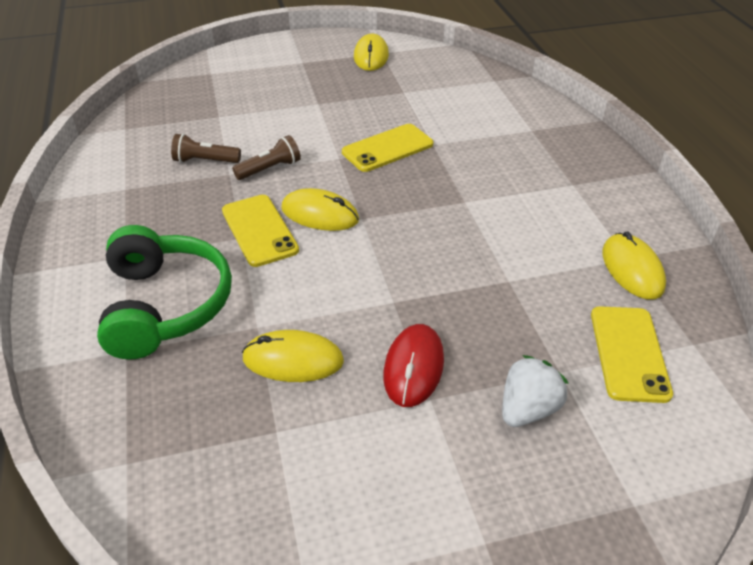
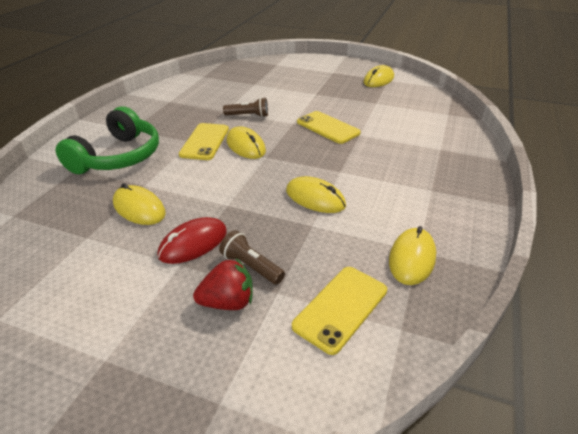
camera: 35 degrees right, 5 degrees down
brown flashlight [171,134,241,163] -> brown flashlight moved to [219,230,285,285]
yellow phone [342,124,433,172] -> yellow phone turned 45 degrees clockwise [297,111,361,144]
white strawberry [502,355,568,427] -> red strawberry [193,259,253,310]
none -> yellow mouse [286,176,346,213]

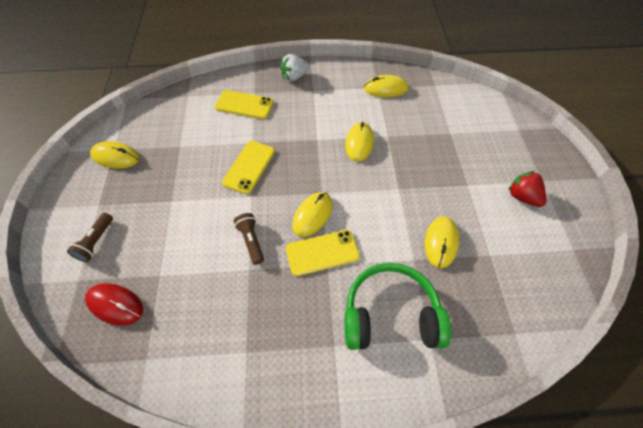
camera: 115 degrees left, 20 degrees up
red mouse [157,217,227,264] -> red mouse moved to [85,283,143,325]
red strawberry [193,259,253,310] -> red strawberry moved to [508,171,546,207]
brown flashlight [219,230,285,285] -> brown flashlight moved to [67,213,113,262]
yellow phone [292,267,387,355] -> yellow phone moved to [215,90,274,119]
none -> white strawberry [280,54,310,81]

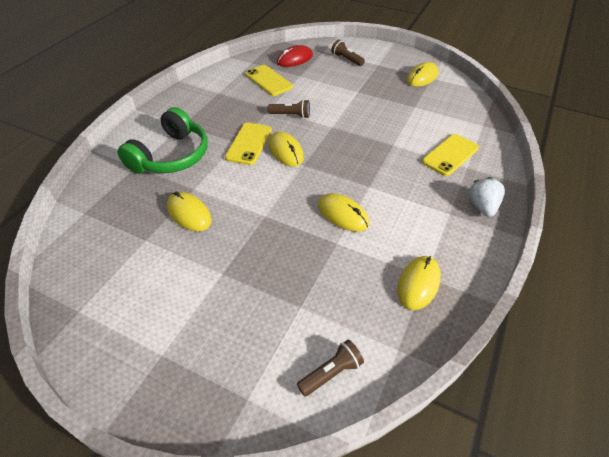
camera: 120 degrees right, 10 degrees down
yellow phone [222,141,275,194] -> yellow phone moved to [245,65,293,96]
red strawberry [508,171,546,207] -> none
none -> brown flashlight [297,340,364,397]

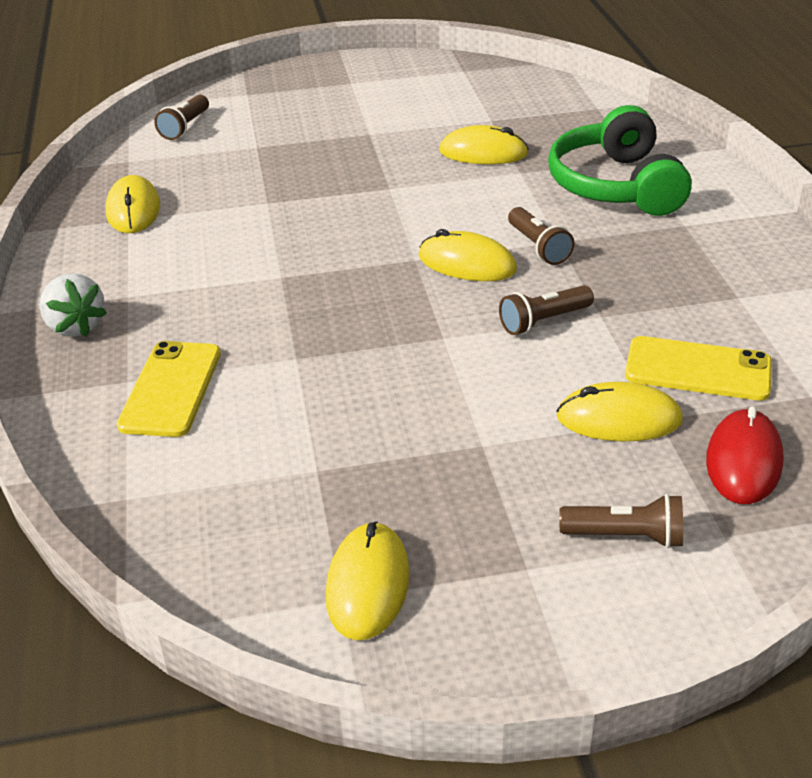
camera: 145 degrees right, 10 degrees down
yellow phone [225,122,272,165] -> brown flashlight [508,207,575,265]
yellow mouse [318,194,369,232] -> yellow mouse moved to [556,382,683,441]

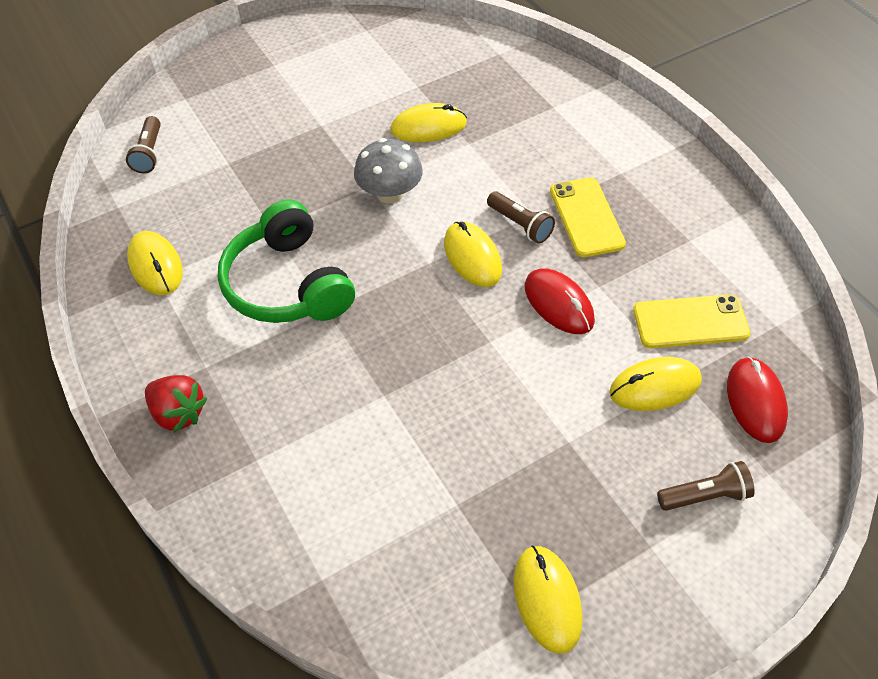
camera: 20 degrees left, 15 degrees up
white strawberry [40,273,107,337] -> red strawberry [145,375,207,433]
yellow phone [117,341,221,437] -> yellow phone moved to [550,177,626,257]
yellow mouse [419,229,517,281] -> yellow mouse turned 60 degrees clockwise [444,222,502,287]
brown flashlight [499,285,594,335] -> red mouse [525,268,595,334]
green headphones [548,105,692,216] -> green headphones moved to [218,199,355,323]
none -> grey mushroom [354,138,423,203]

